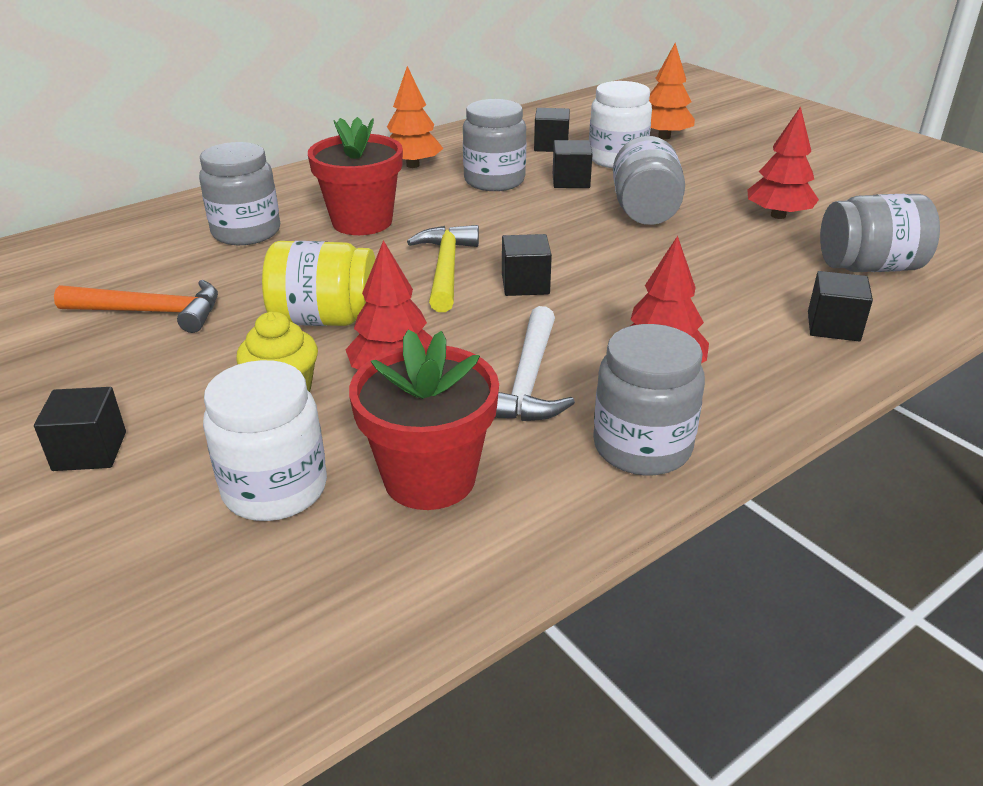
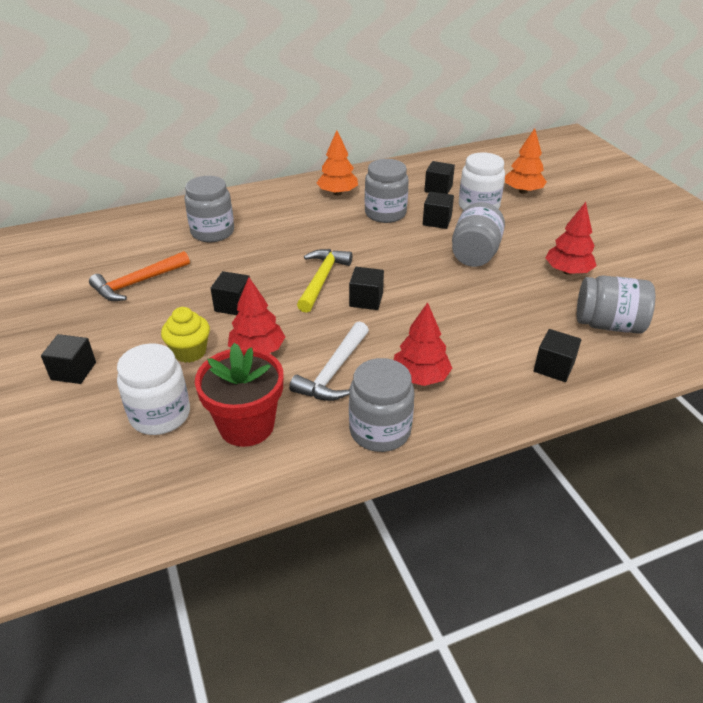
camera: 15 degrees right, 5 degrees up
orange hammer [54,280,218,333] -> orange hammer turned 120 degrees clockwise [89,251,190,301]
yellow jar [262,241,376,326] -> black cube [211,271,250,315]
red flower pot [308,117,403,235] -> none

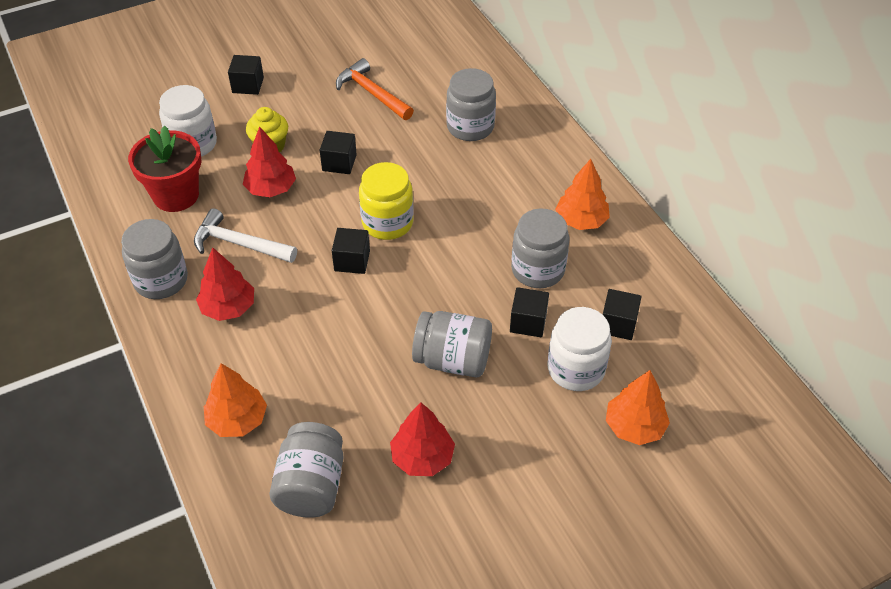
camera: 85 degrees right, 10 degrees up
yellow hammer [297,249,352,313] -> yellow jar [359,162,414,240]
black cube [534,329,581,382] -> orange tree [204,363,267,437]

